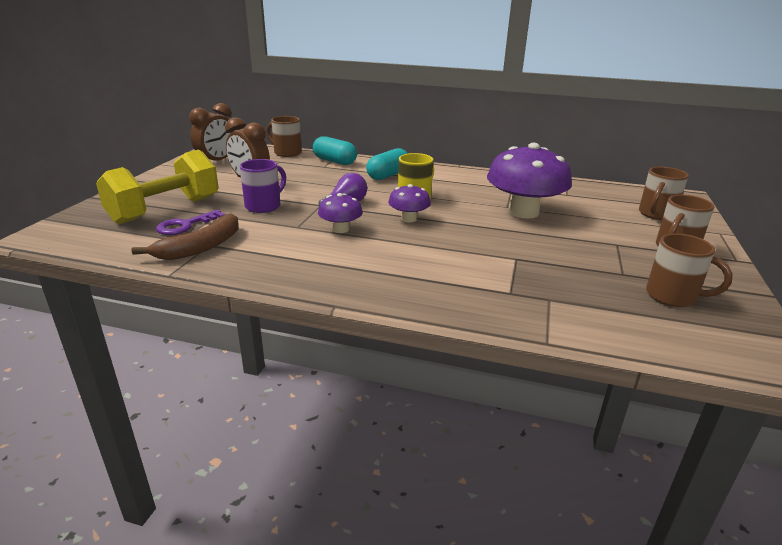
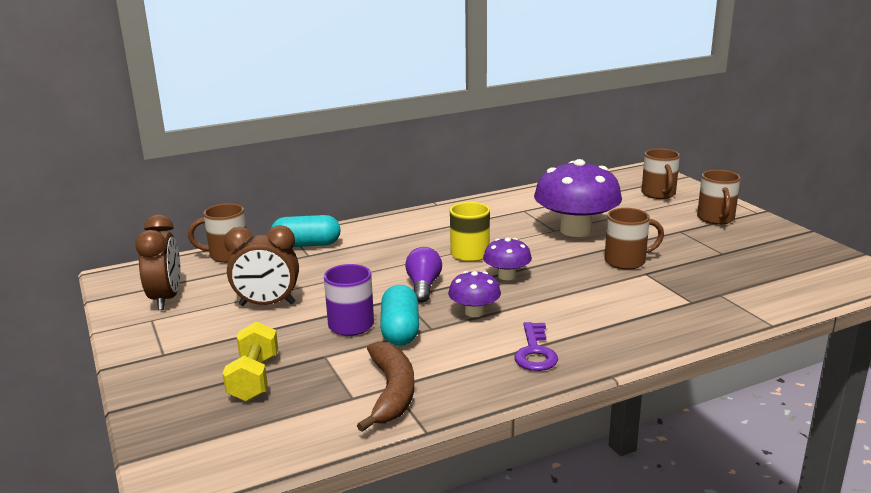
camera: 40 degrees left, 5 degrees down
yellow dumbbell [96,149,219,224] -> yellow dumbbell [223,321,278,402], size x0.59
purple key [156,210,226,235] -> purple key moved to [514,322,558,371]
turquoise capsule [366,148,408,180] -> turquoise capsule moved to [380,285,419,346]
brown mug [646,233,733,307] -> brown mug moved to [605,208,664,270]

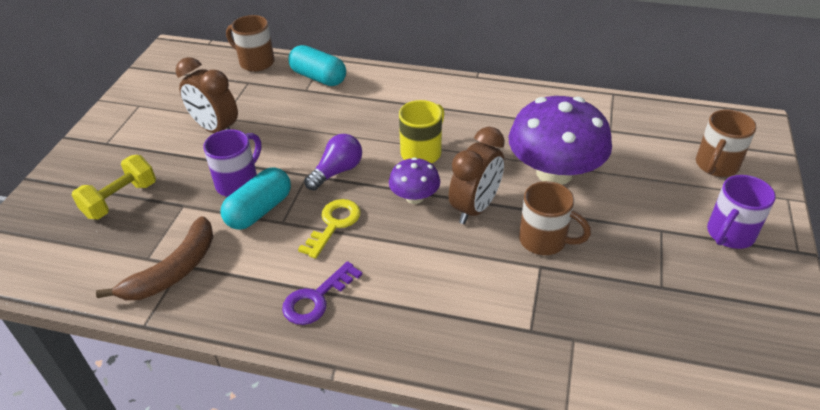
camera: 40 degrees right, 20 degrees up
brown clock [135,215,181,310] -> brown clock moved to [449,127,505,224]
purple mushroom [448,271,501,317] -> yellow key [298,199,361,259]
brown mug [697,170,741,225] -> purple mug [707,175,776,249]

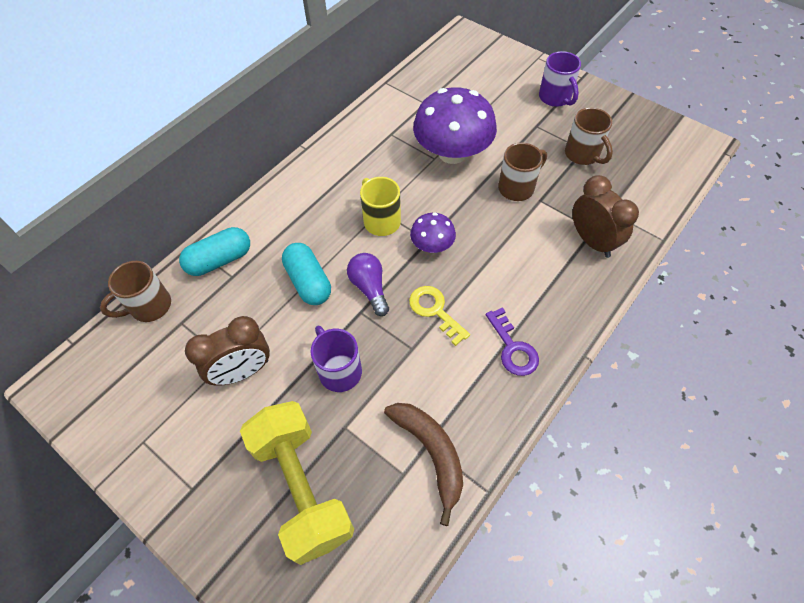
camera: 65 degrees left, 15 degrees up
yellow dumbbell [72,155,156,219] -> yellow dumbbell [240,401,354,565], size x1.70
turquoise capsule [221,168,291,230] -> turquoise capsule moved to [282,243,331,305]
brown clock [449,127,505,224] -> brown clock moved to [572,175,639,258]
brown mug [696,110,756,177] -> brown mug moved to [565,107,613,165]

